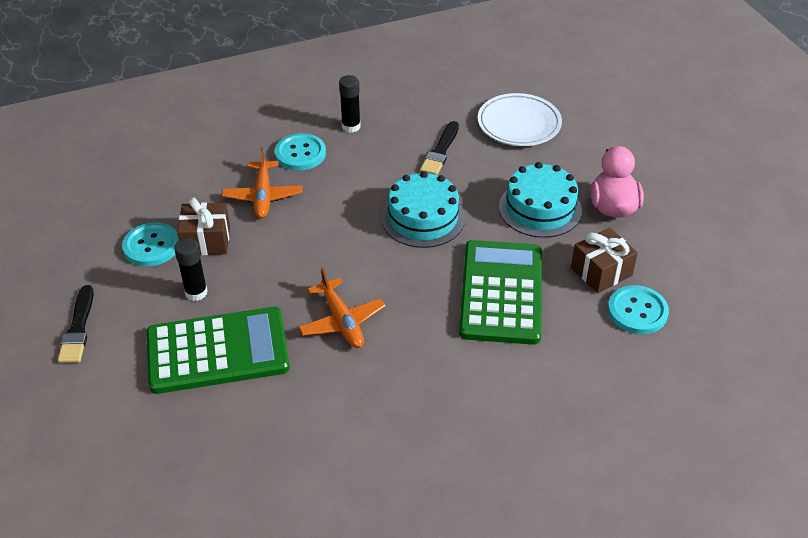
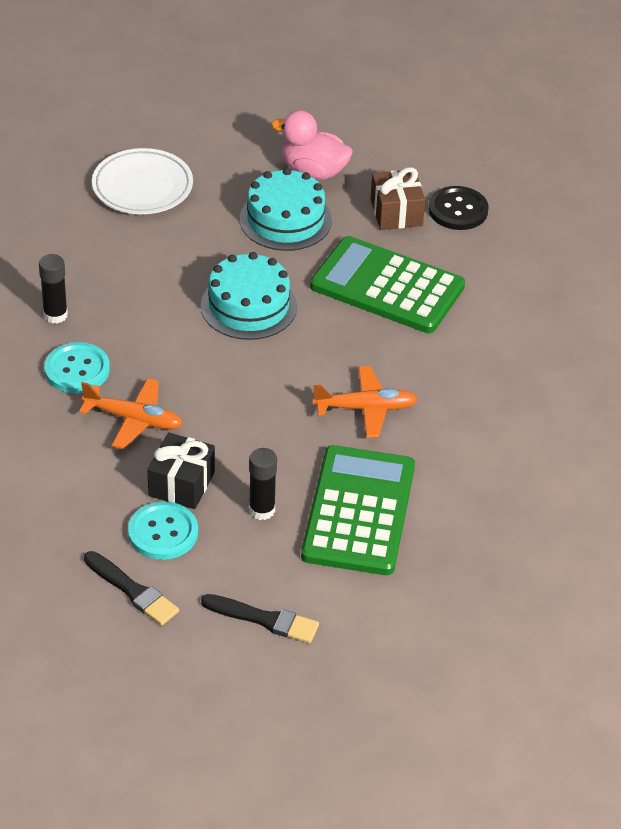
camera: 70 degrees left, 0 degrees up
brown gift [177,198,230,255] -> black gift [147,432,215,509]
black brush [420,121,459,175] -> black brush moved to [84,551,179,625]
turquoise button [608,285,669,334] -> black button [429,186,489,230]

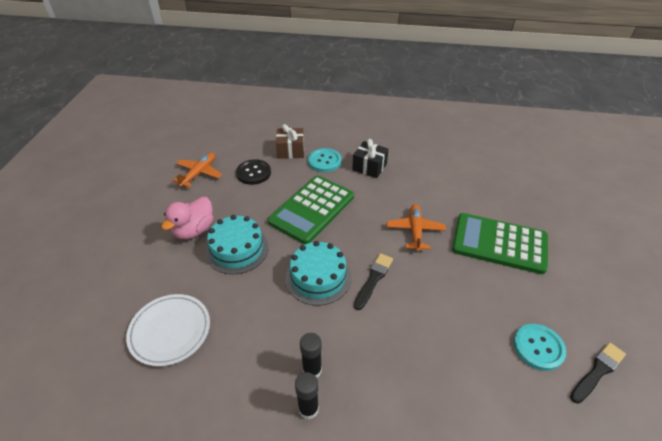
camera: 80 degrees left, 0 degrees up
turquoise button [44,342,110,393] -> turquoise button moved to [308,148,342,172]
orange plane [79,378,183,449] -> orange plane moved to [172,153,222,188]
black gift [147,432,215,509] -> black gift moved to [352,139,389,178]
black brush [201,594,319,643] -> black brush moved to [354,253,393,310]
black glue stick [249,448,277,520] -> black glue stick moved to [300,333,322,378]
brown gift [370,167,425,230] -> brown gift moved to [276,124,304,159]

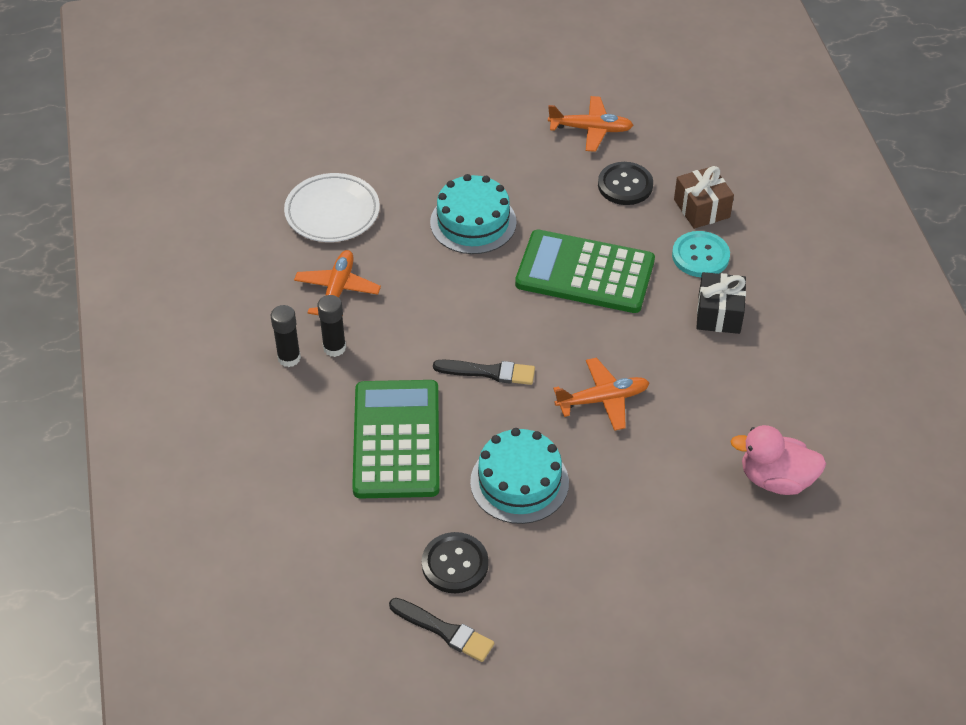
camera: 70 degrees right, 5 degrees up
pink duck [161,197,213,239] -> pink duck moved to [730,425,826,495]
turquoise cake [285,241,351,305] -> turquoise cake moved to [470,428,569,524]
green calculator [452,213,548,274] -> green calculator moved to [352,380,440,498]
turquoise button [513,324,566,371] -> black button [422,532,489,593]
none -> orange plane [294,250,381,317]

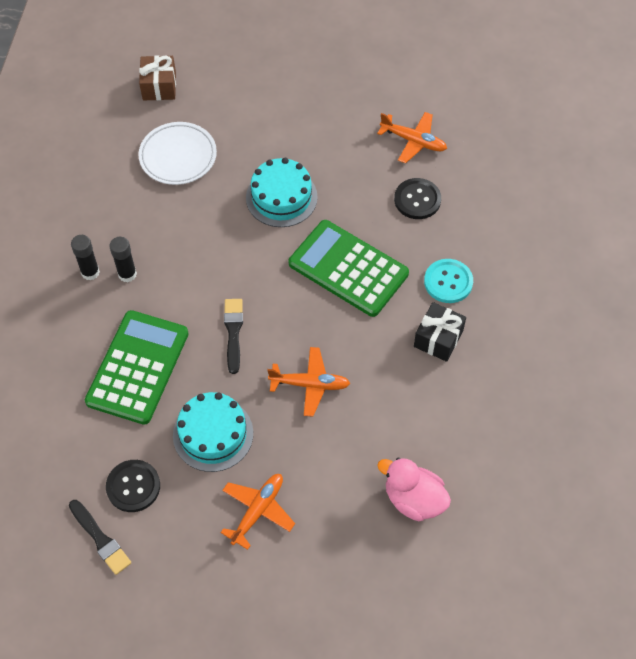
camera: 20 degrees right, 10 degrees up
orange plane [294,250,381,317] -> orange plane moved to [220,474,295,550]
black brush [433,360,535,385] -> black brush turned 120 degrees counterclockwise [224,299,243,374]
brown gift [674,166,734,229] -> brown gift moved to [139,55,176,100]

